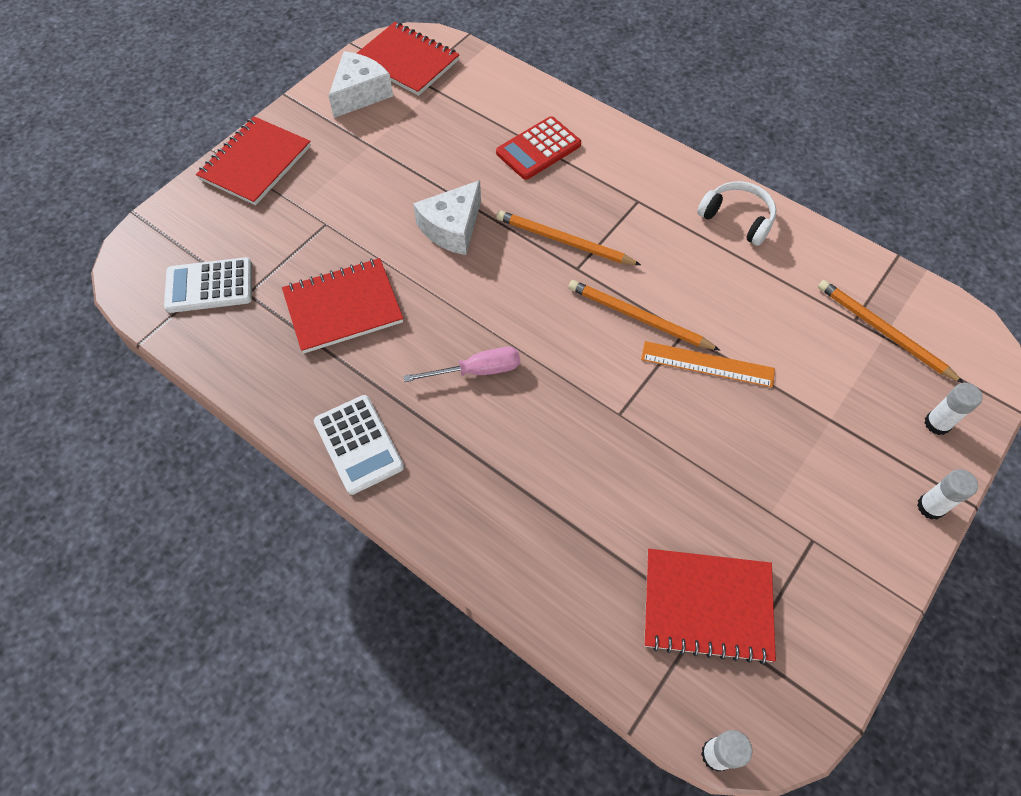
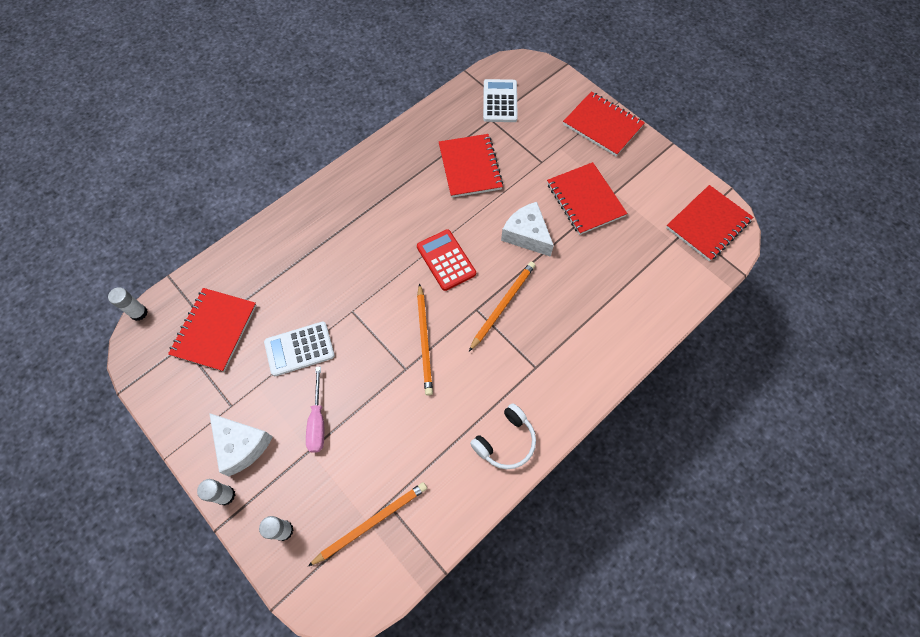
camera: 100 degrees right, 5 degrees up
white calculator [314,395,404,495] -> white calculator moved to [264,322,335,376]
white cheese [329,51,393,118] -> white cheese moved to [209,413,273,476]
pink screwdriver [403,347,520,382] -> pink screwdriver moved to [306,367,324,453]
red calculator [496,116,581,180] -> red calculator moved to [417,229,476,291]
orange pencil [569,280,720,350] -> orange pencil turned 135 degrees clockwise [417,283,433,396]
orange ruler [641,341,775,388] -> none
none -> red notebook [547,162,627,235]

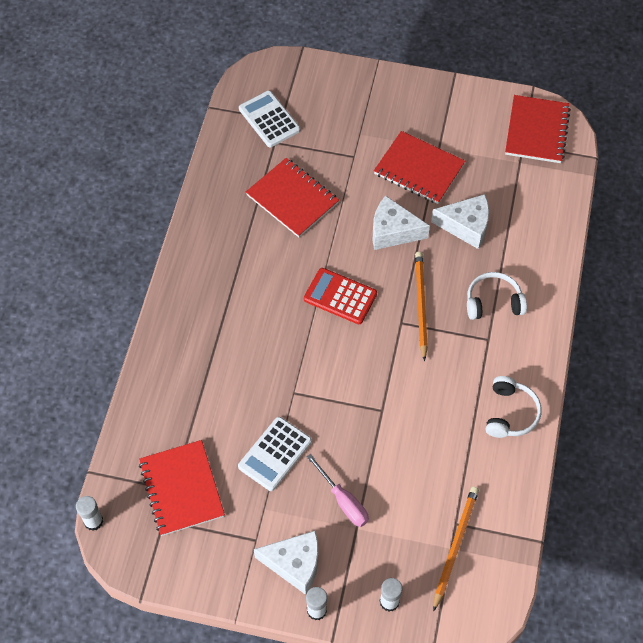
camera: 35 degrees left, 5 degrees down
orange pencil [417,283,433,396] -> none
red notebook [563,92,645,156] -> none
none -> white cheese [431,194,489,249]
none -> white headphones [467,272,527,320]

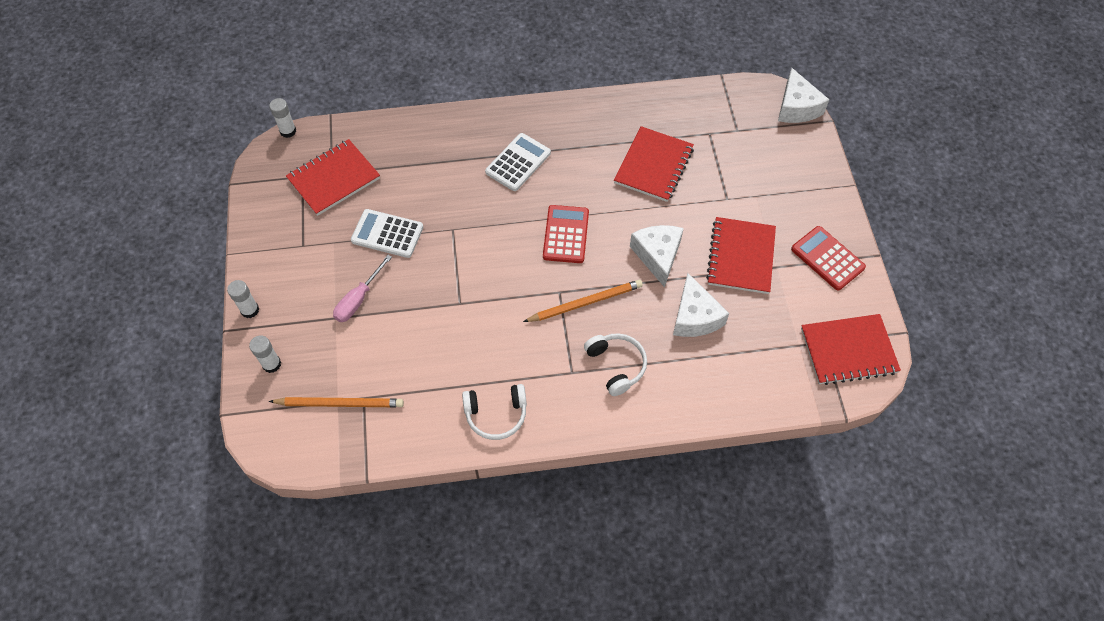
camera: 70 degrees right, 0 degrees up
white calculator [239,91,300,147] -> white calculator moved to [485,133,551,191]
white cheese [254,531,318,595] -> white cheese moved to [778,68,829,123]
none -> red calculator [791,226,866,290]

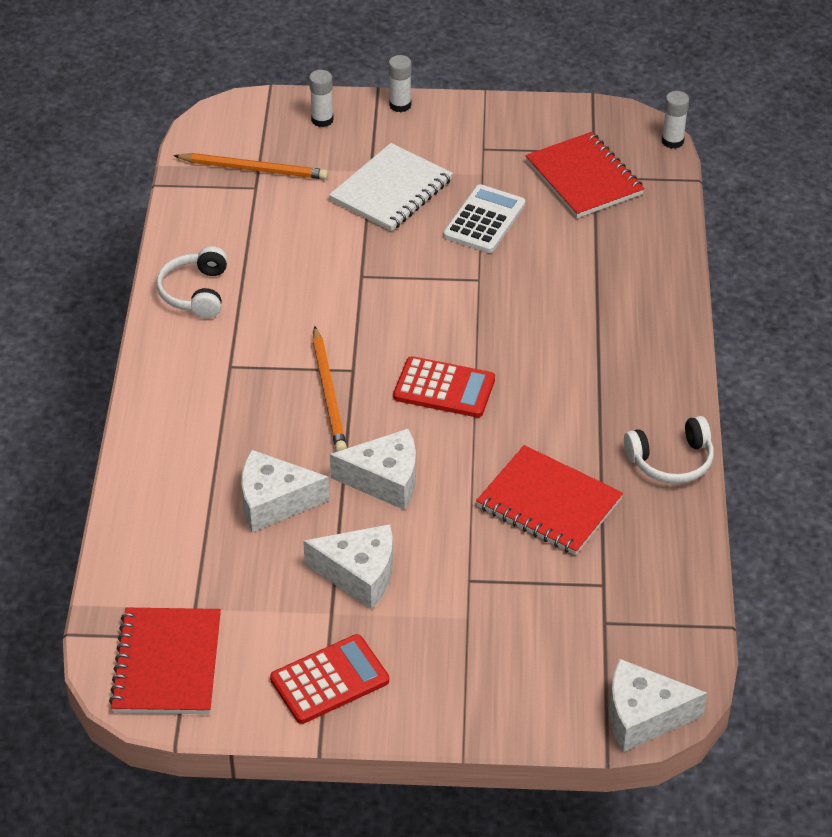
camera: 100 degrees right, 15 degrees down
orange pencil [269,397,404,407] -> orange pencil turned 90 degrees counterclockwise [173,153,328,179]
pink screwdriver [333,255,392,322] -> white notebook [329,143,453,231]
white calculator [485,133,551,191] -> none
white headphones [584,333,647,396] -> white headphones moved to [624,416,714,484]
red notebook [706,217,776,294] -> white cheese [303,524,393,609]

